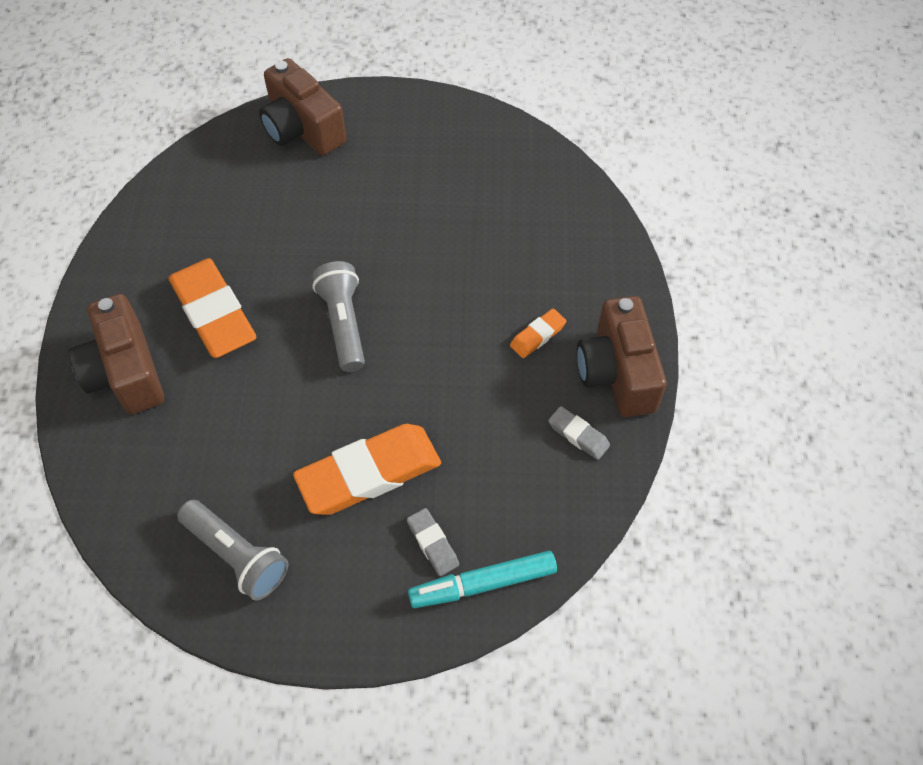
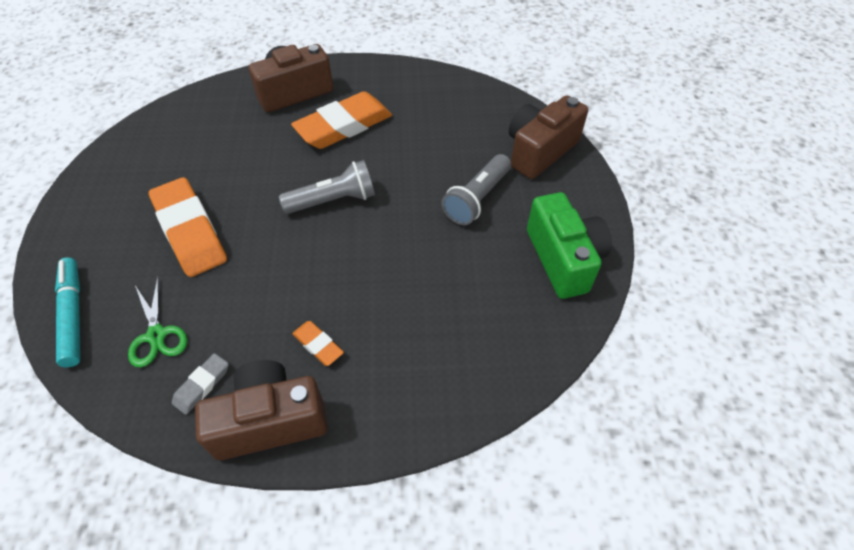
camera: 85 degrees right, 5 degrees down
grey flashlight [177,500,288,600] -> grey flashlight moved to [442,154,511,225]
grey eraser [407,508,459,576] -> none
none -> green scissors [128,277,188,367]
none -> green camera [527,192,612,299]

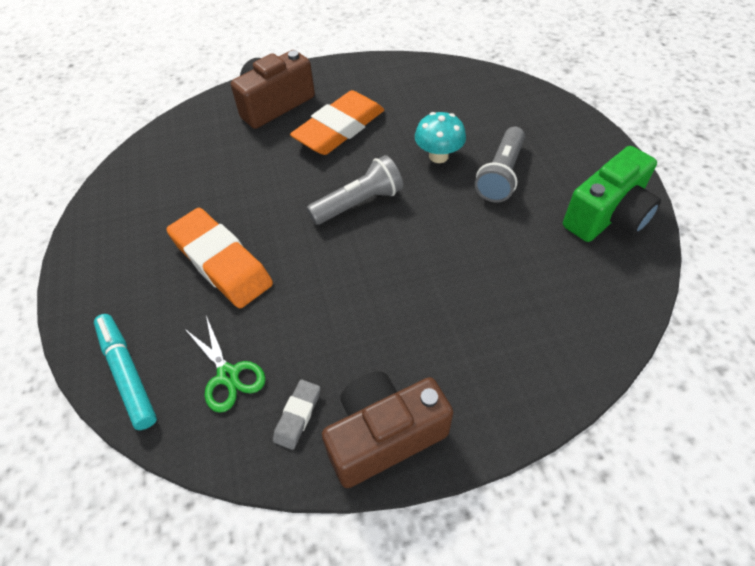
camera: 10 degrees left, 0 degrees up
orange eraser [292,321,344,366] -> none
brown camera [509,95,588,179] -> none
green camera [527,192,612,299] -> green camera turned 75 degrees clockwise [563,146,661,242]
none -> turquoise mushroom [415,112,466,163]

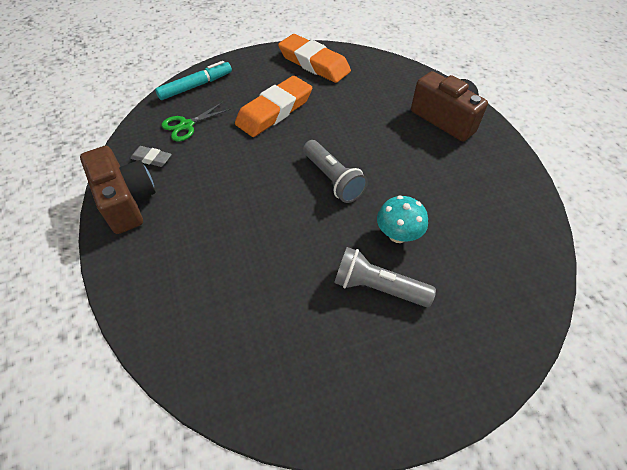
camera: 85 degrees right, 0 degrees up
orange eraser [290,90,384,155] -> orange eraser moved to [278,34,351,83]
green camera [563,146,661,242] -> none

